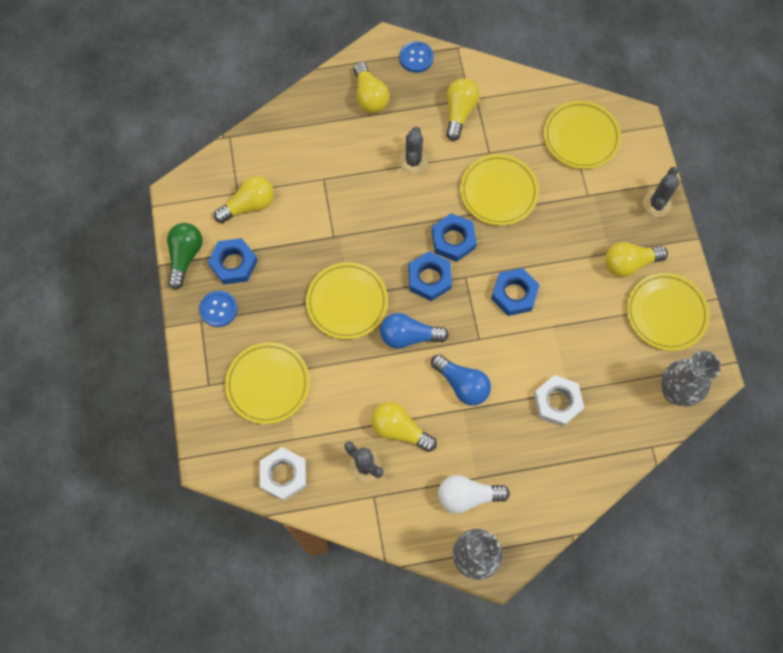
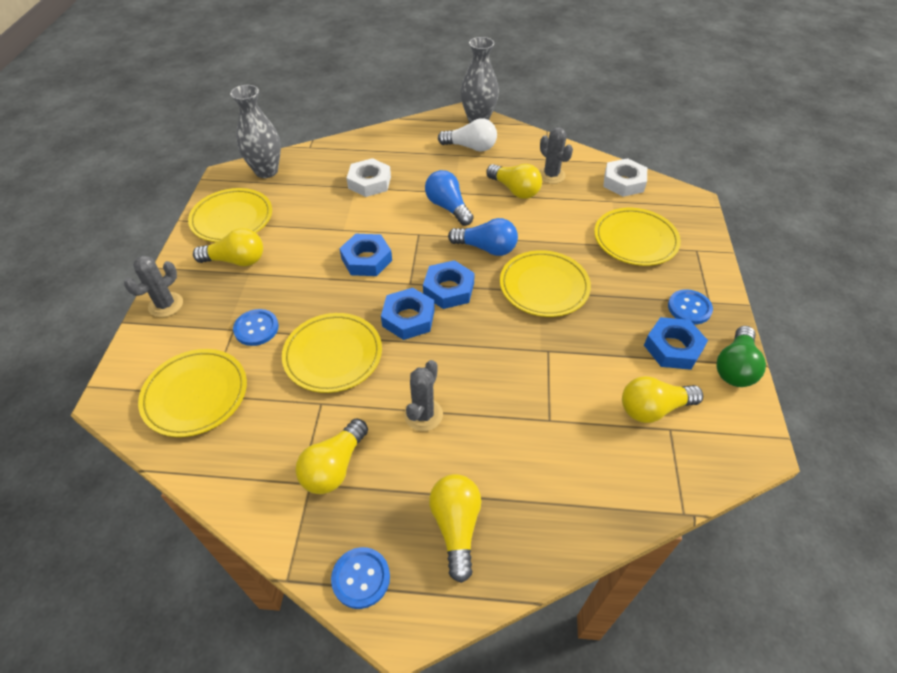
camera: 165 degrees left, 20 degrees down
none -> blue button [233,309,279,346]

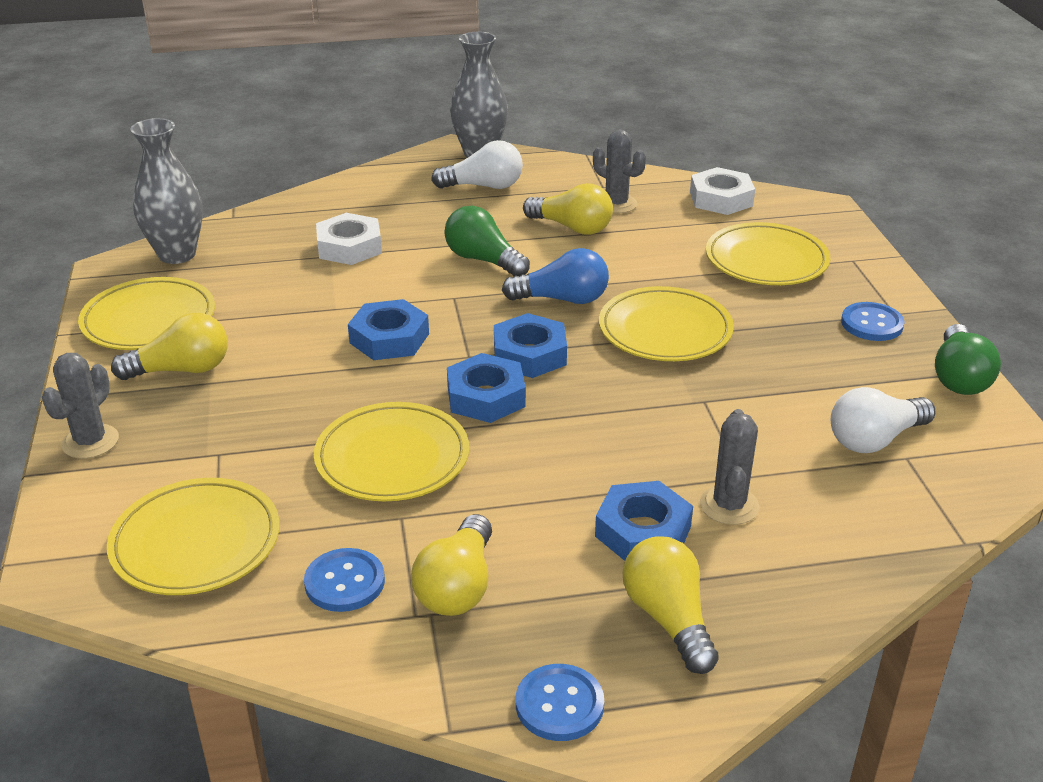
camera: 15 degrees left, 15 degrees down
blue button [233,309,279,346] -> blue button moved to [304,548,385,612]
grey cactus [404,360,443,431] -> grey cactus moved to [700,409,760,525]
blue light bulb [425,170,474,226] -> green light bulb [444,206,530,277]
yellow light bulb [622,376,703,423] -> white light bulb [831,387,936,453]
blue nut [644,317,708,370] -> blue nut moved to [595,481,693,561]

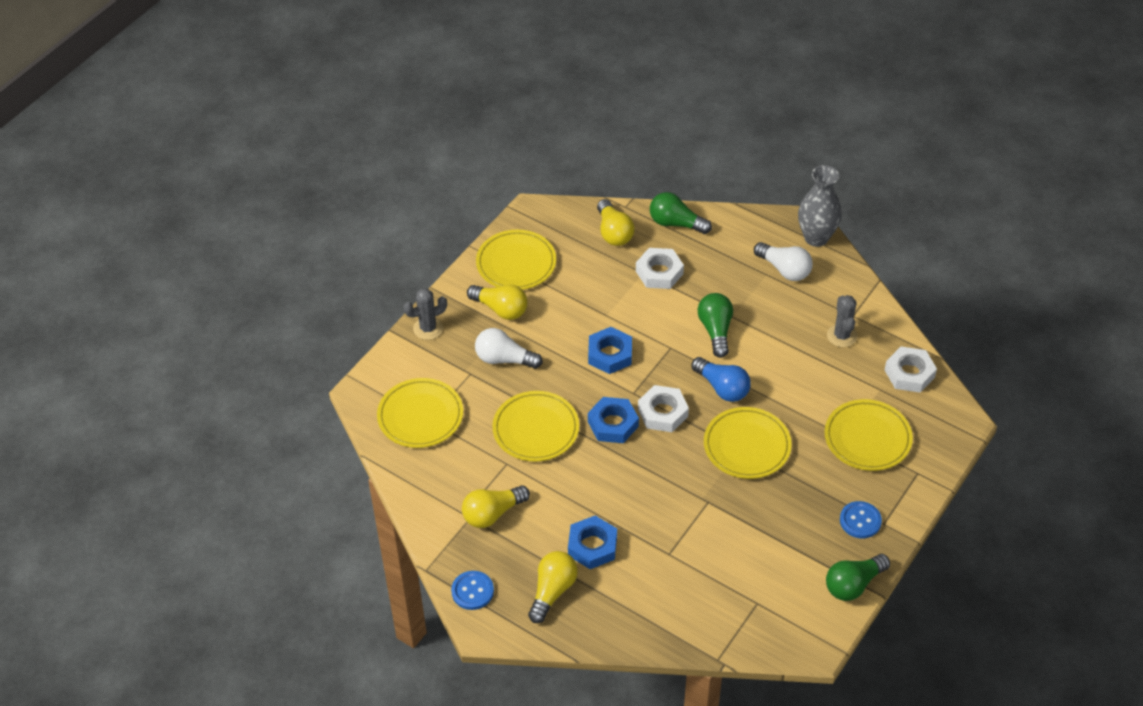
camera: 45 degrees right, 15 degrees up
grey vase [131,118,203,264] -> none
blue button [304,548,385,612] -> none
blue nut [494,313,567,378] -> white nut [638,385,689,432]
yellow light bulb [523,183,613,235] -> yellow light bulb moved to [597,199,635,246]
grey cactus [700,409,760,525] -> none
white light bulb [831,387,936,453] -> white light bulb moved to [475,328,543,369]
none -> green light bulb [650,192,712,234]

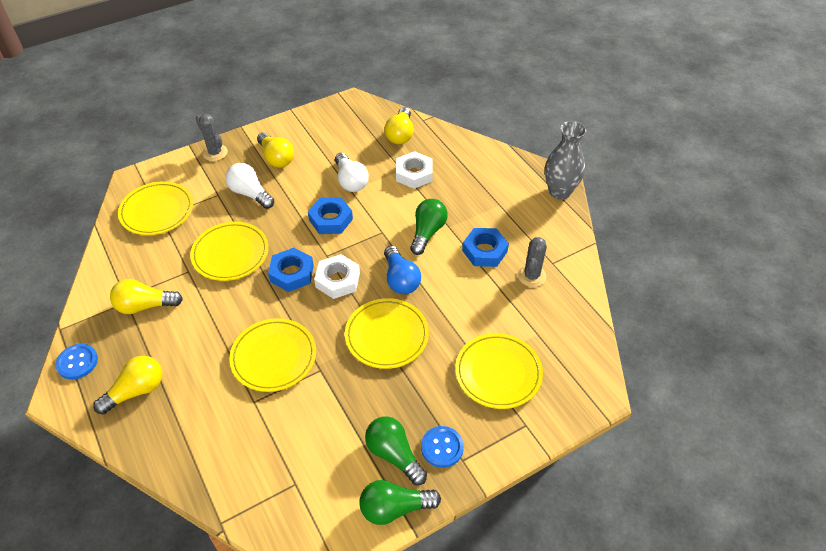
camera: 25 degrees right, 0 degrees up
grey cactus [403,288,447,340] -> grey cactus turned 45 degrees clockwise [196,114,228,161]
yellow plate [476,230,556,290] -> yellow plate moved to [229,318,316,392]
blue nut [568,516,617,569] -> blue nut moved to [462,228,509,267]
green light bulb [650,192,712,234] -> green light bulb moved to [365,416,427,485]
white light bulb [754,242,813,281] -> white light bulb moved to [335,153,369,192]
white nut [885,346,937,393] -> none

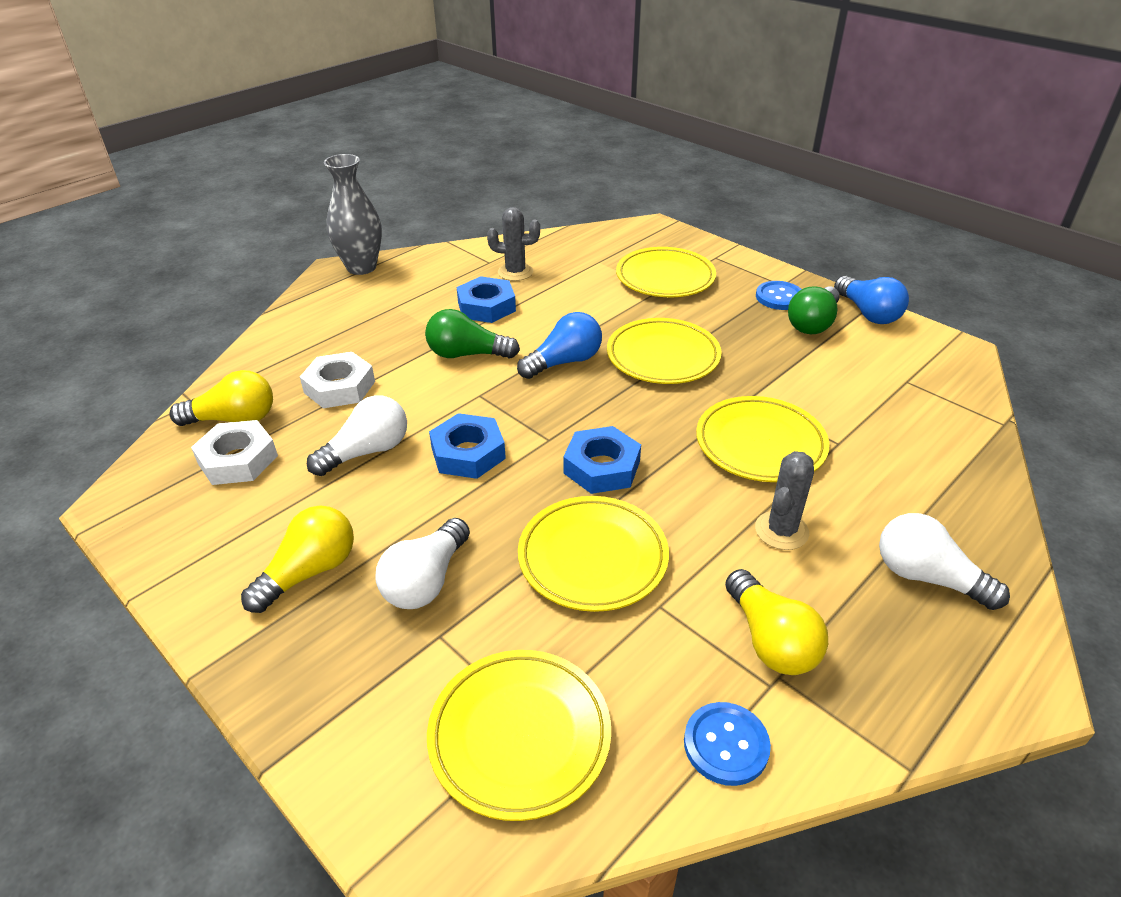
camera: 105 degrees left, 10 degrees down
blue button [55,344,98,380] -> blue button moved to [684,702,771,786]
yellow light bulb [93,356,162,414] -> white light bulb [879,513,1010,610]
grey cactus [196,114,228,161] -> grey cactus moved to [755,451,814,550]
white nut [314,254,360,299] -> white nut moved to [191,420,278,485]
green light bulb [359,480,441,525] -> blue light bulb [834,276,909,324]

